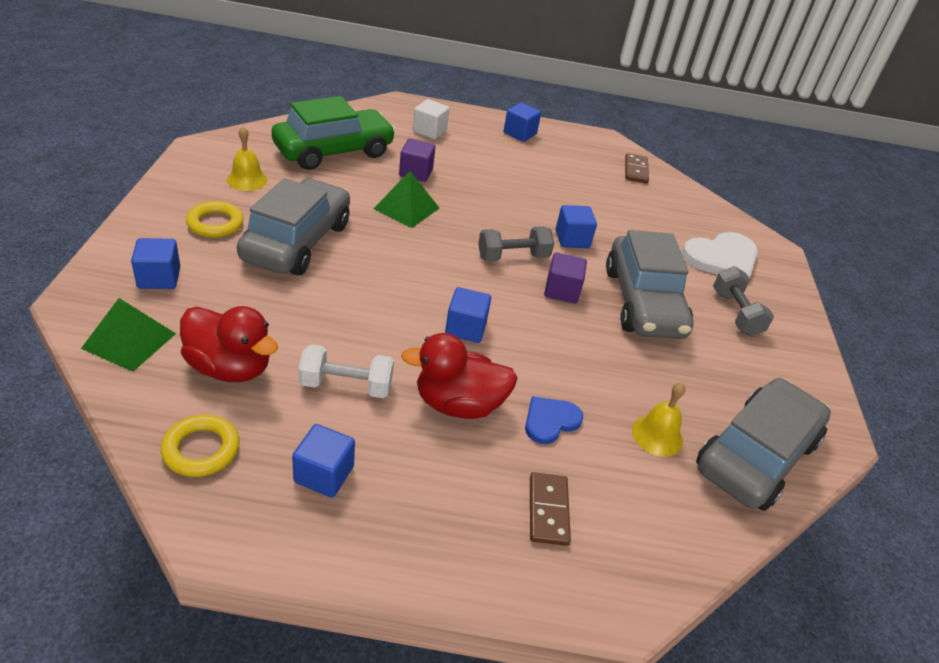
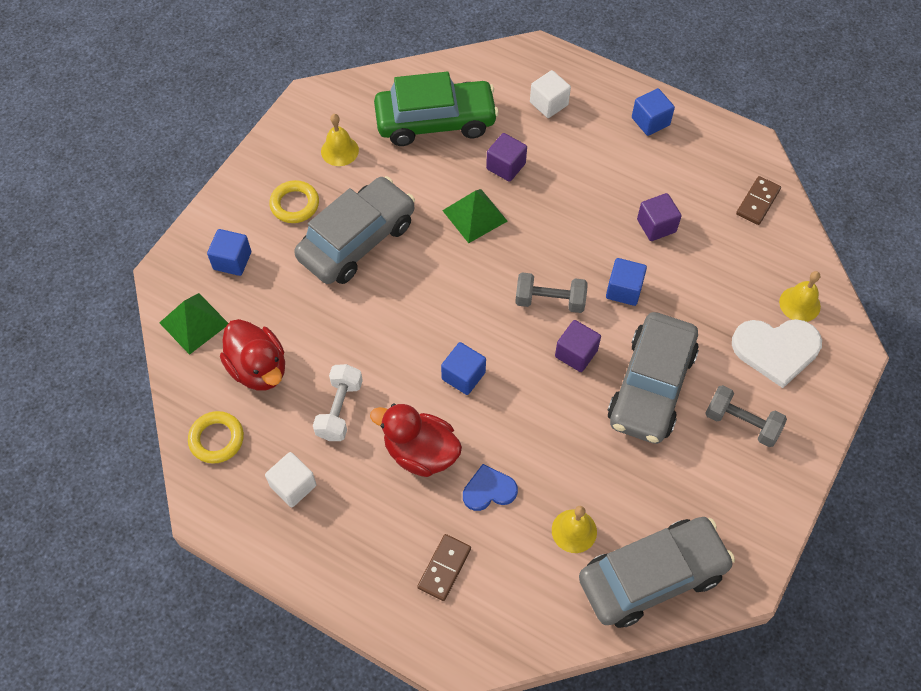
camera: 30 degrees right, 20 degrees up
blue cube [292,424,355,498] -> white cube [265,452,317,507]
white dumbbell [299,344,394,398] -> white dumbbell turned 75 degrees clockwise [313,364,363,441]
grey dumbbell [713,266,774,336] -> grey dumbbell turned 75 degrees counterclockwise [705,385,787,447]
none -> purple cube [637,193,682,241]
none -> yellow bell [779,271,821,322]

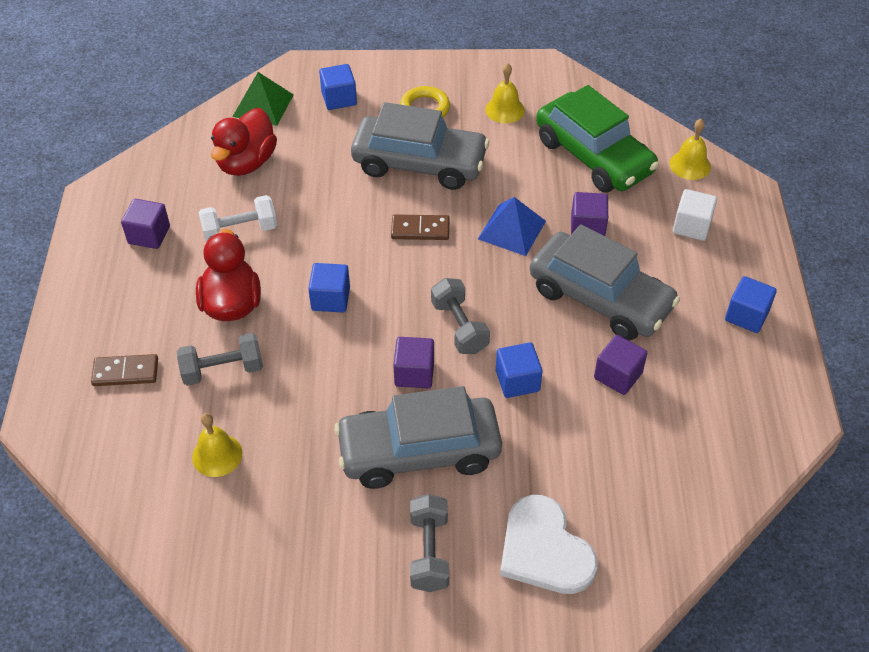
camera: 60 degrees right, 10 degrees down
yellow ring [188,411,244,464] -> none
white cube [265,452,317,507] -> purple cube [121,199,170,249]
green pyramid [442,189,507,243] -> blue pyramid [478,197,546,256]
blue heart [463,464,518,511] -> grey dumbbell [177,333,263,386]
grey car [579,517,735,628] -> grey car moved to [530,225,680,340]
brown domino [736,176,781,225] -> brown domino moved to [391,214,450,240]
yellow bell [779,271,821,322] -> yellow bell moved to [669,119,711,180]

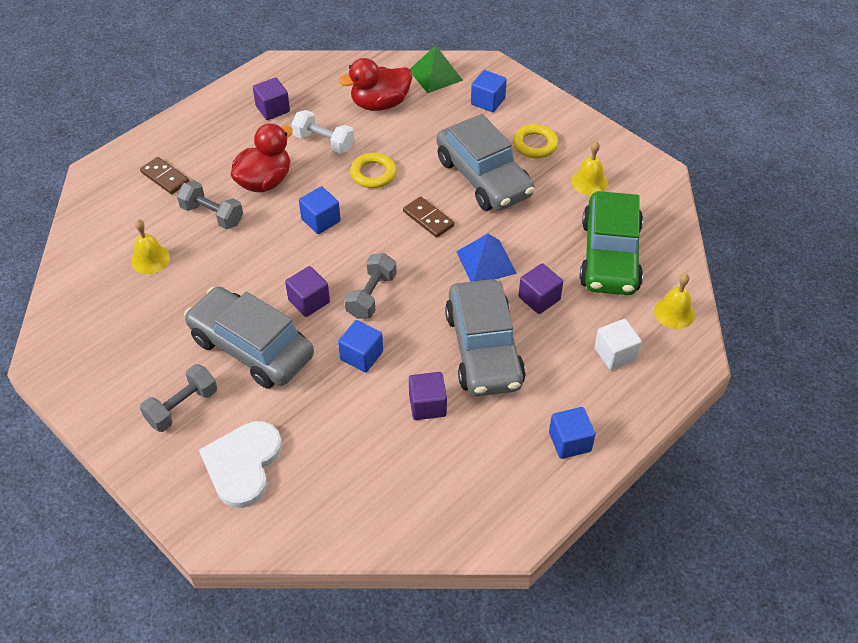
camera: 45 degrees right, 0 degrees up
none -> yellow ring [350,153,396,188]

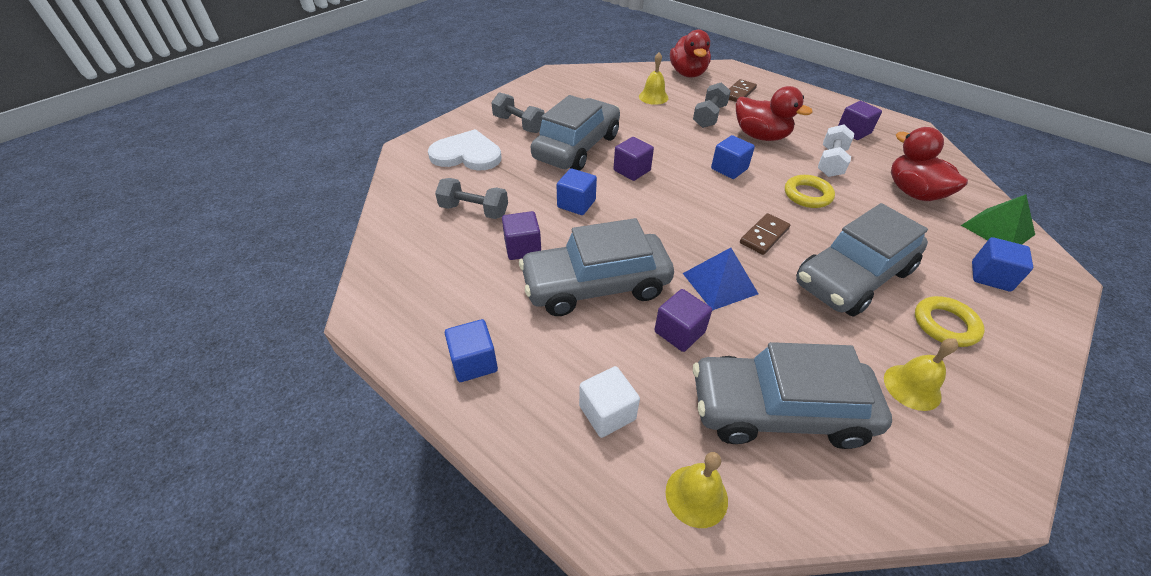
camera: 85 degrees right, 5 degrees down
grey dumbbell [344,253,397,319] -> grey dumbbell moved to [435,178,508,219]
green car [579,191,643,295] -> grey car [693,342,892,449]
none -> red duck [670,29,711,78]

